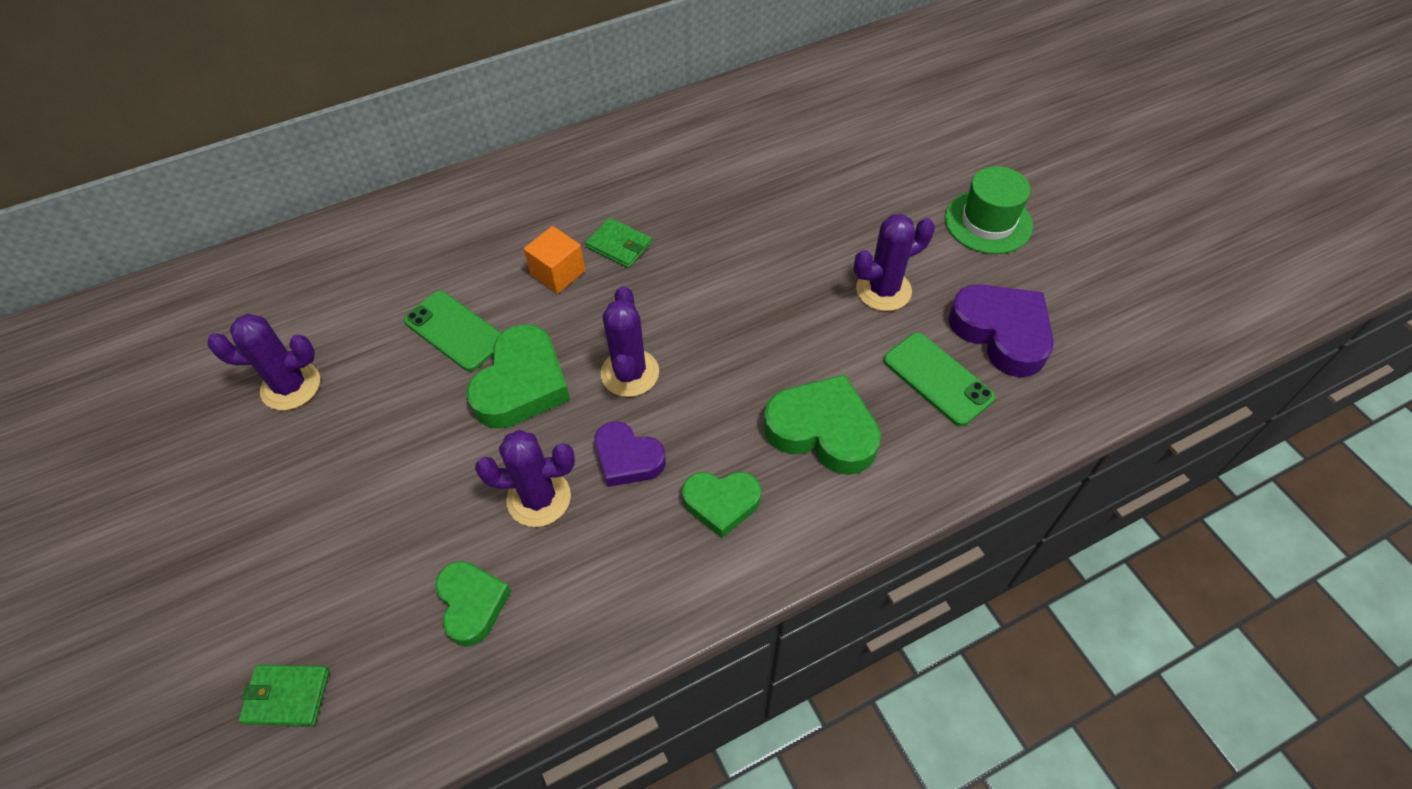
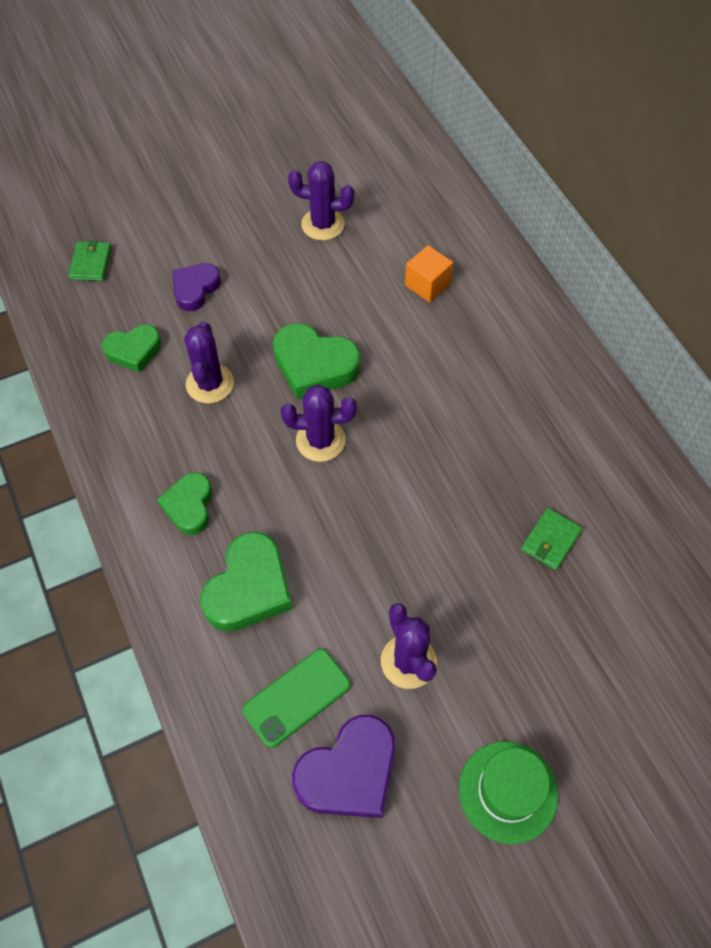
camera: 90 degrees right, 5 degrees up
purple cactus [207,314,320,410] -> purple cactus turned 75 degrees counterclockwise [288,161,354,240]
green phone [404,291,502,371] -> none
orange cube [524,226,585,294] -> orange cube moved to [405,245,453,302]
green wallet [585,218,652,268] -> green wallet moved to [521,508,582,570]
purple heart [594,421,666,487] -> purple heart moved to [172,263,221,311]

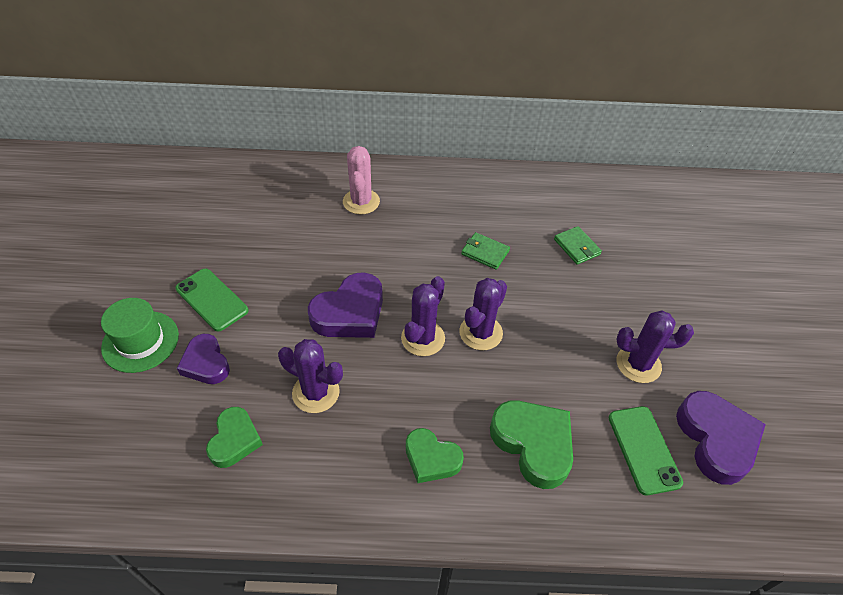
camera: 65 degrees left, 10 degrees down
green wallet [68,240,112,281] -> green wallet moved to [461,232,510,270]
green heart [273,323,360,399] -> purple heart [308,272,383,338]
purple cactus [288,161,354,240] -> purple cactus moved to [459,278,507,350]
orange cube [405,245,453,302] -> none
green hat [459,741,558,844] -> green hat moved to [101,298,179,373]
none -> green phone [175,268,248,331]
none -> pink cactus [343,146,380,214]

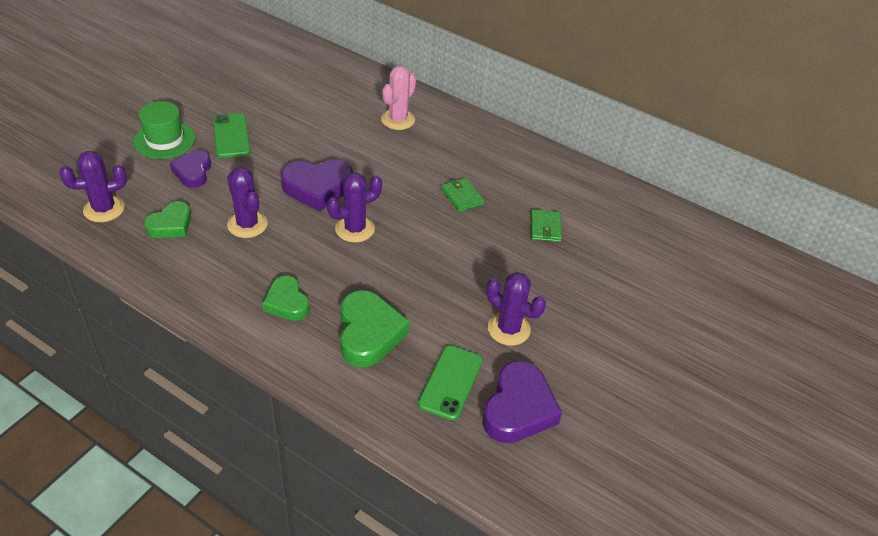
camera: 30 degrees right, 5 degrees down
purple cactus [459,278,507,350] -> purple cactus moved to [60,151,127,222]

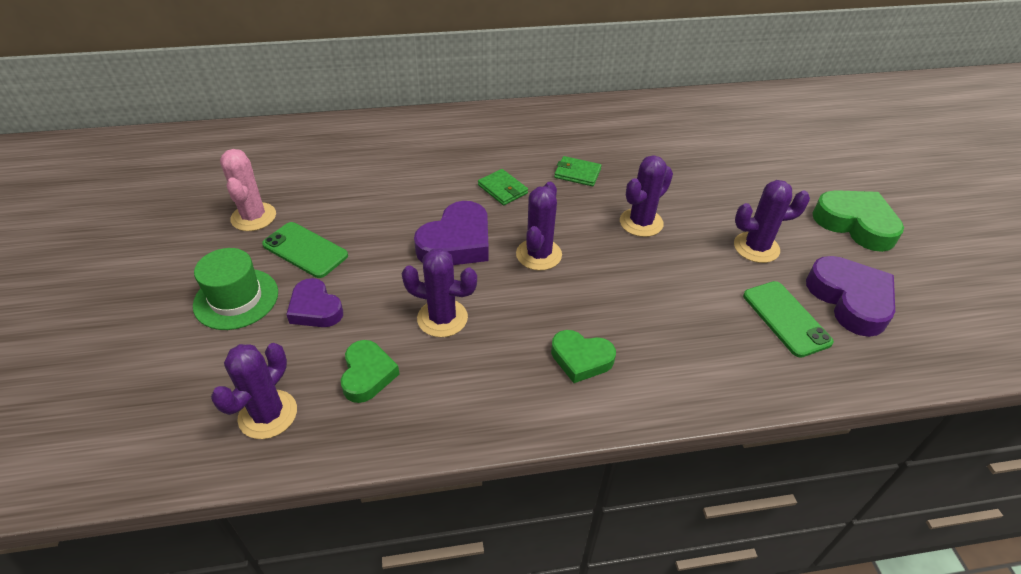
camera: 40 degrees left, 0 degrees up
green heart [340,290,409,367] -> green heart moved to [812,190,904,252]
pink cactus [381,65,416,130] -> pink cactus moved to [220,149,276,231]
green wallet [531,209,562,242] -> green wallet moved to [478,169,528,205]
none -> purple cactus [620,155,673,237]

